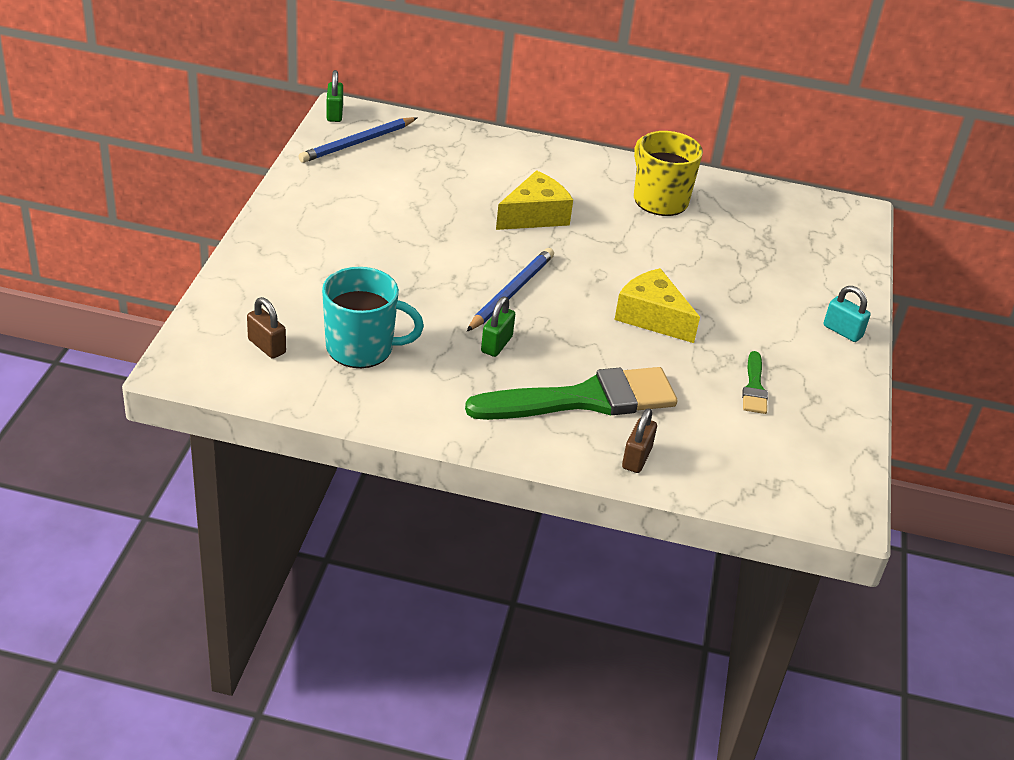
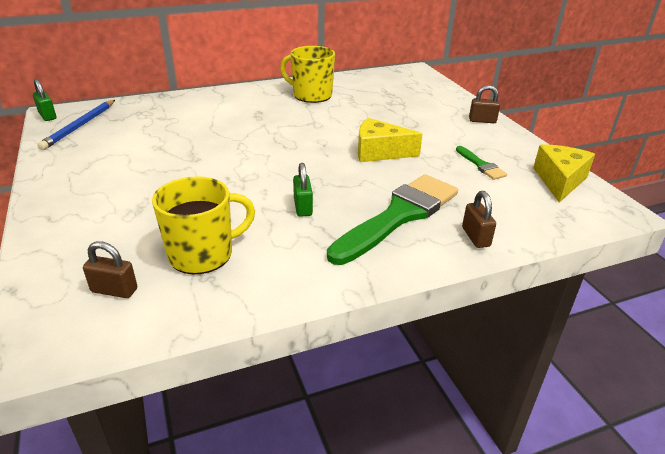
camera: 30 degrees left, 5 degrees down
turquoise mug [322,267,424,368] -> yellow mug [152,176,255,274]
blue pencil [467,248,554,331] -> none
yellow cheese [496,171,573,230] -> yellow cheese moved to [533,144,595,203]
turquoise padlock [823,286,871,342] -> brown padlock [469,85,500,123]

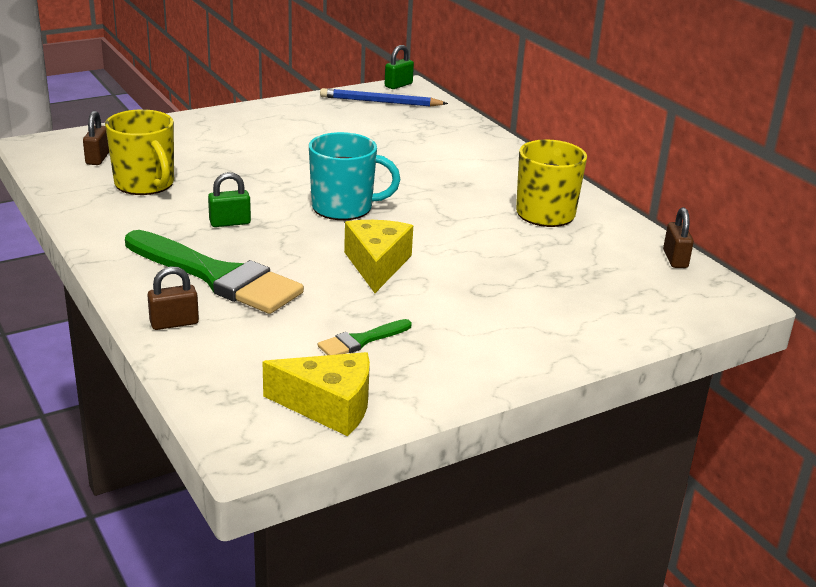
camera: 80 degrees right, 5 degrees down
brown padlock [469,85,500,123] -> brown padlock moved to [663,207,694,268]
none -> turquoise mug [309,132,400,220]

